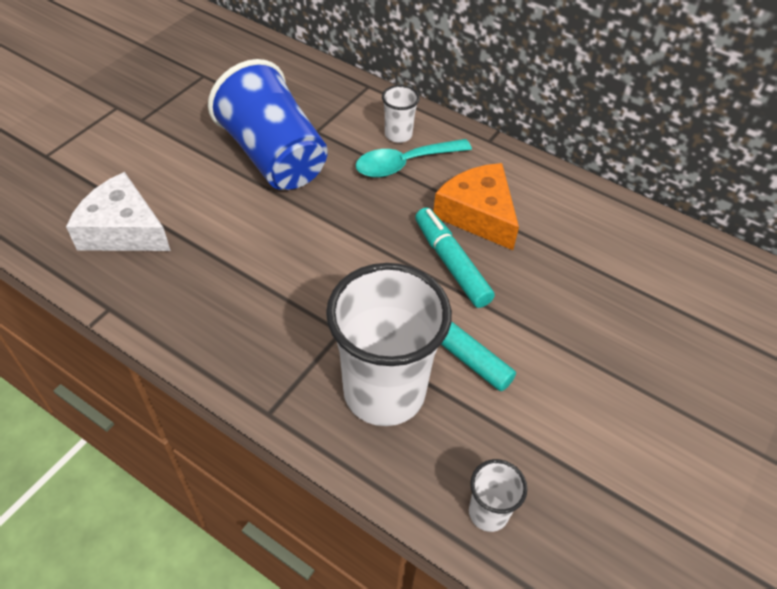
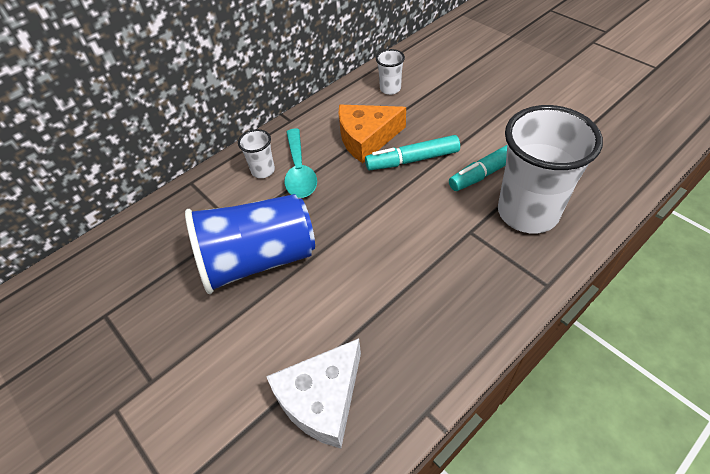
camera: 70 degrees left, 0 degrees up
white cup [469,459,527,532] -> white cup moved to [376,49,405,95]

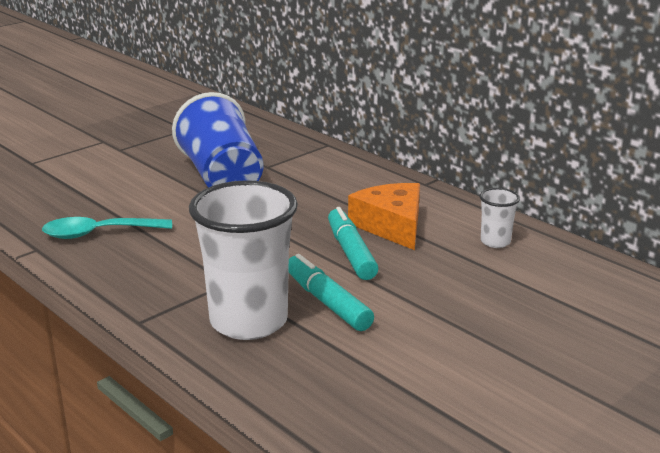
camera: 85 degrees right, 25 degrees down
white cup [238,129,275,178] -> none
white cheese [266,338,361,449] -> none
turquoise spoon [285,128,317,198] -> turquoise spoon moved to [42,217,172,239]

